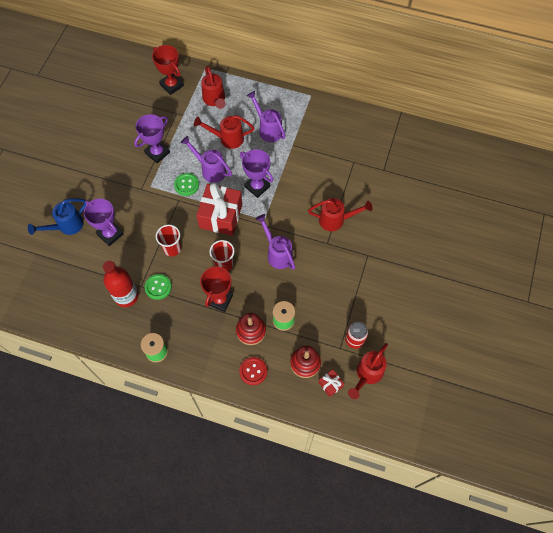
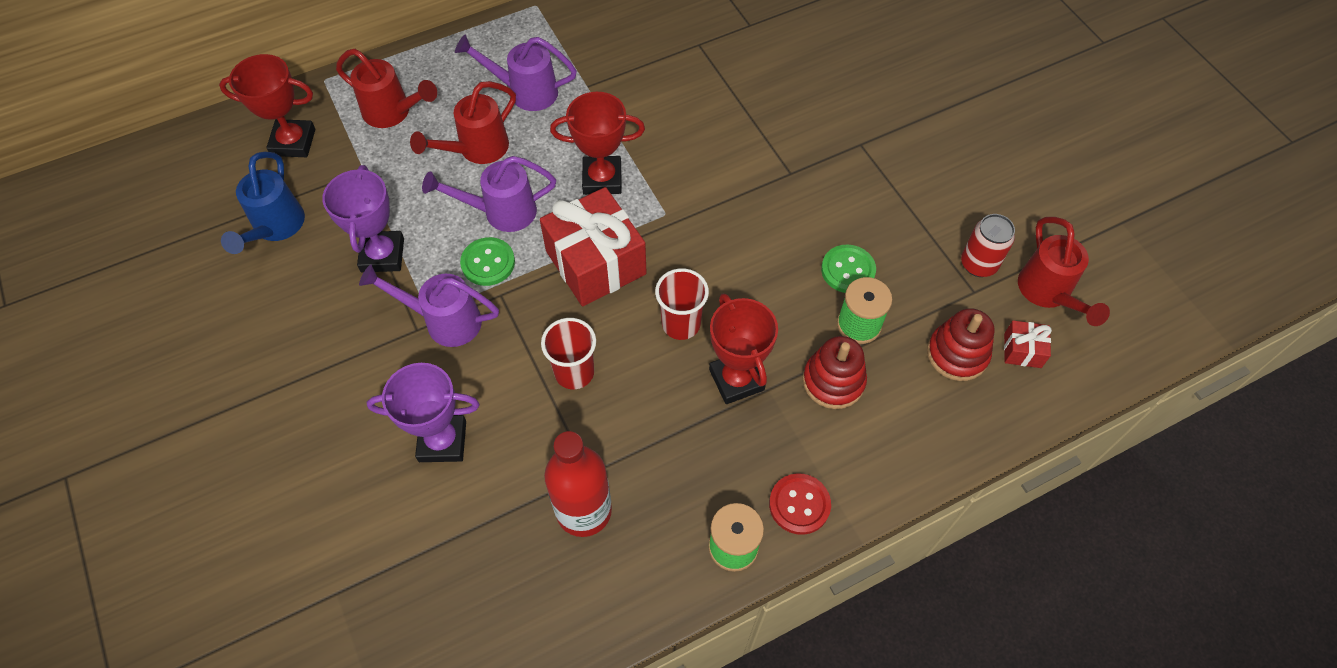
camera: 45 degrees left, 5 degrees down
blue watering can [28,198,86,235] -> blue watering can moved to [221,152,305,254]
green button [145,274,172,300] -> green button moved to [821,245,876,293]
red button [239,357,267,385] -> red button moved to [769,473,831,535]
purple trophy [240,149,273,198] -> red trophy [550,92,645,195]
purple watering can [256,214,295,270] -> purple watering can moved to [359,264,499,347]
red watering can [308,198,372,231] -> none

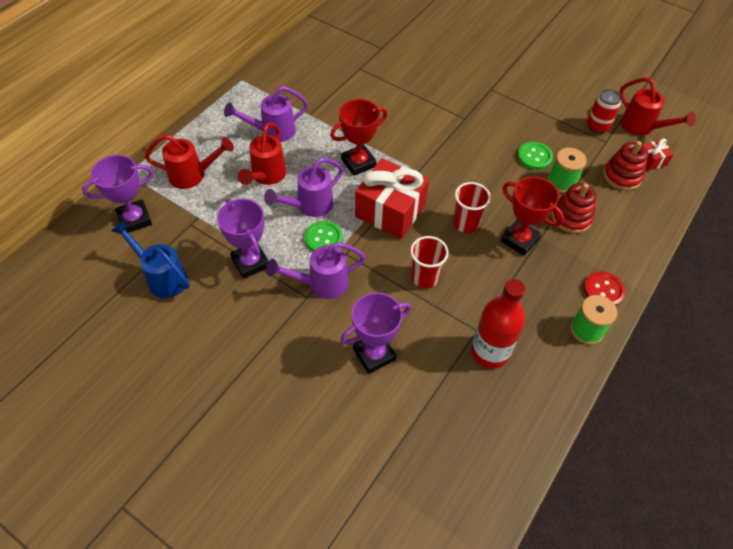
camera: 30 degrees left, 5 degrees down
red trophy [219,54,315,157] -> purple trophy [82,155,153,233]
blue watering can [221,152,305,254] -> blue watering can turned 150 degrees clockwise [111,221,190,298]

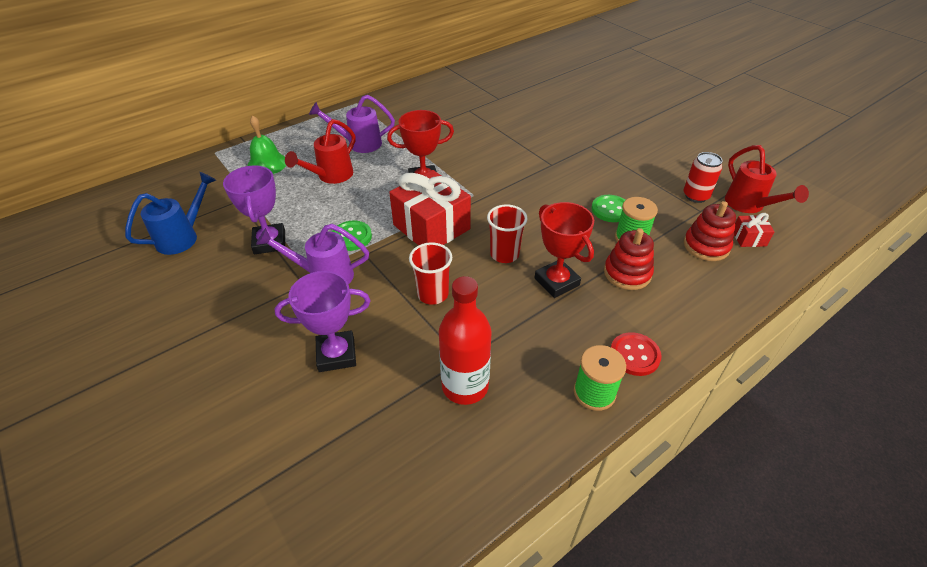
camera: 20 degrees right, 10 degrees down
purple trophy [82,155,153,233] -> none
blue watering can [111,221,190,298] -> blue watering can turned 75 degrees clockwise [125,172,216,255]
red watering can [145,134,234,189] -> green bell [247,115,286,174]
purple watering can [264,158,344,217] -> none

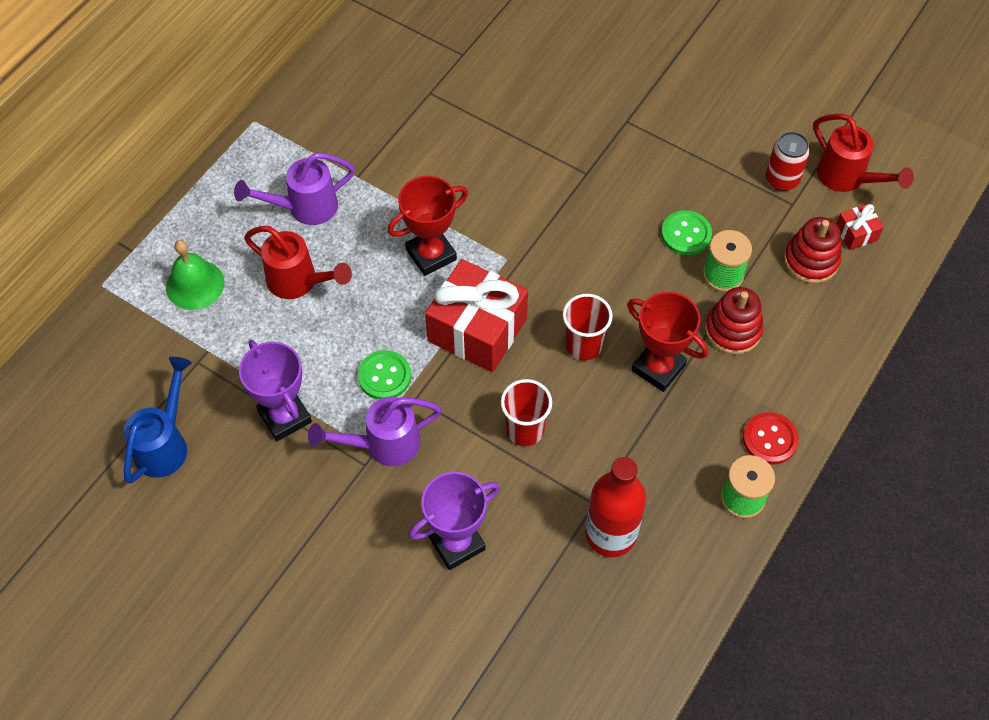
camera: 20 degrees left, 15 degrees up
red watering can [285,119,356,184] -> red watering can turned 75 degrees counterclockwise [244,226,352,299]

